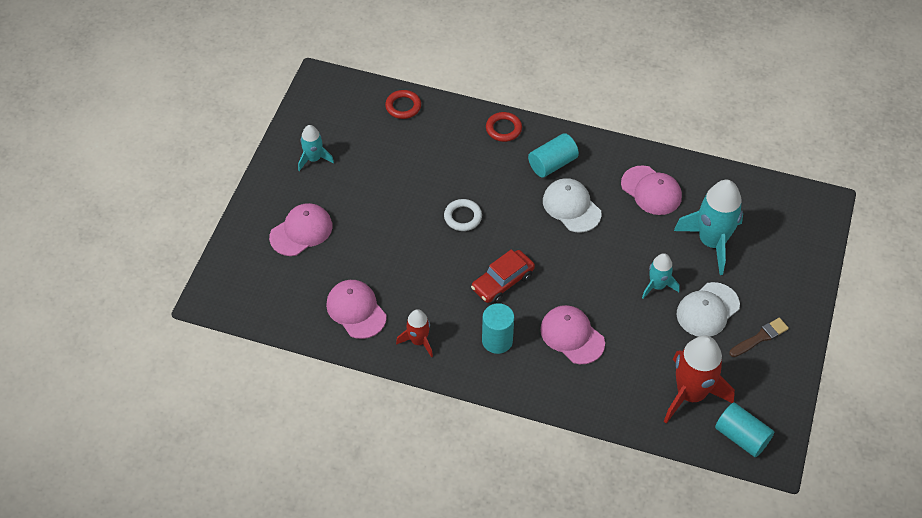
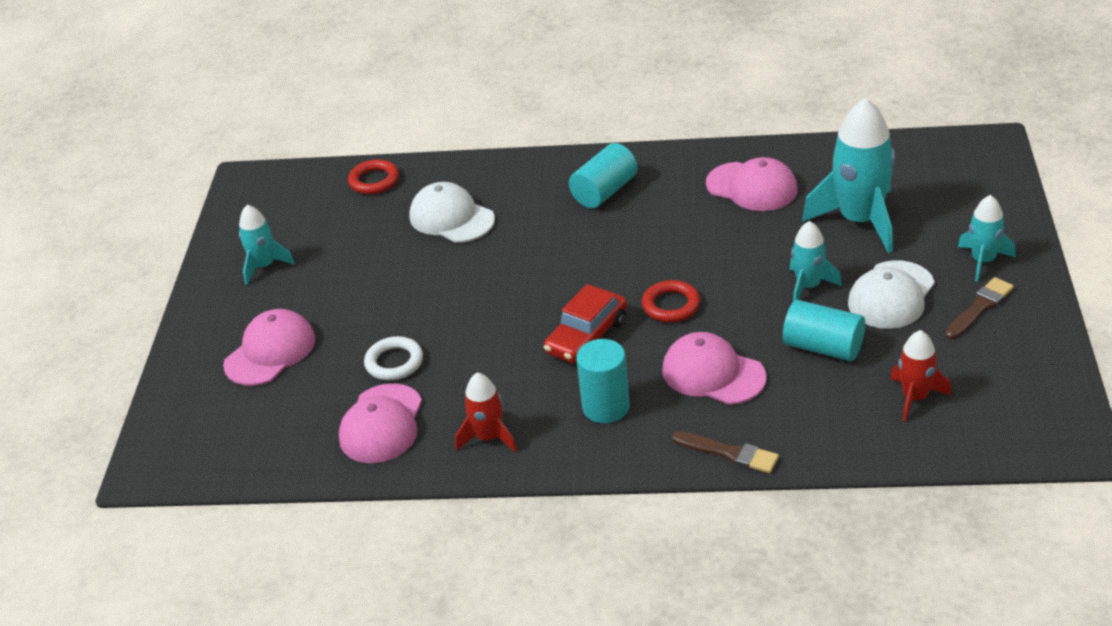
camera: 10 degrees left, 15 degrees down
pink cap [326,280,387,339] -> pink cap turned 120 degrees counterclockwise [339,383,422,463]
white ring [444,199,482,231] -> white ring moved to [364,336,423,381]
red ring [486,112,522,142] -> red ring moved to [642,280,700,323]
white cap [543,178,602,233] -> white cap moved to [409,182,495,243]
red rocket [664,335,735,424] -> red rocket [890,330,951,422], size x0.54
turquoise cylinder [715,403,774,457] -> turquoise cylinder moved to [783,300,865,361]
none -> brown brush [672,431,779,473]
none -> turquoise rocket [958,195,1016,282]

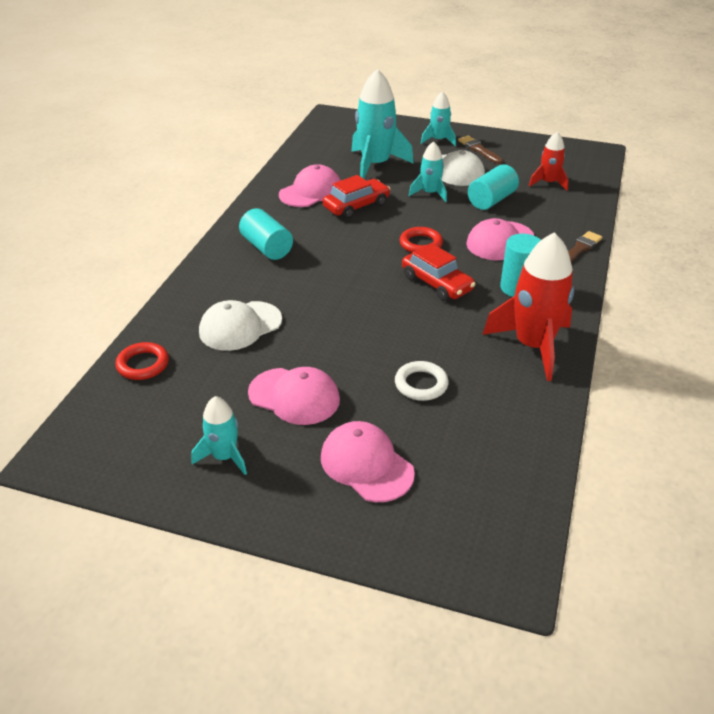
camera: 80 degrees left, 0 degrees up
pink cap [339,383,422,463] -> pink cap moved to [248,367,340,425]
red rocket [455,372,517,452] -> red rocket [482,232,574,381], size x1.84
none -> red car [323,175,390,219]

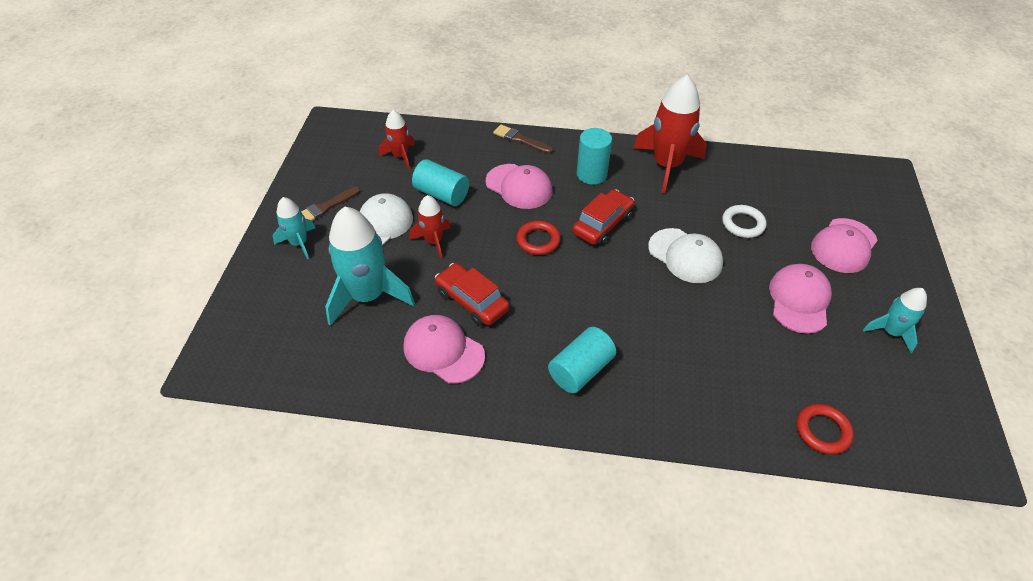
camera: 100 degrees left, 10 degrees up
white cap [199,300,282,351] -> white cap moved to [648,228,723,283]
turquoise rocket [409,141,447,202] -> red rocket [409,195,451,259]

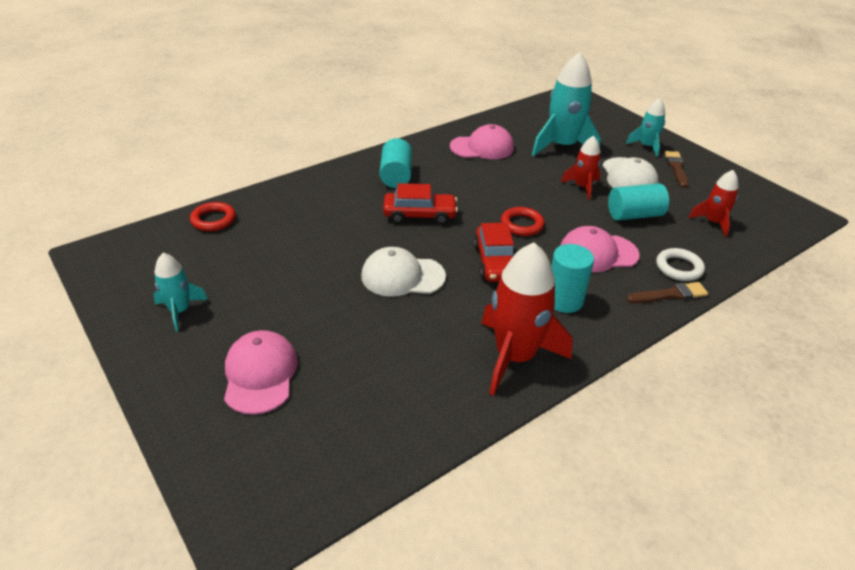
camera: 135 degrees right, 10 degrees down
red car [435,263,509,326] -> red car moved to [383,183,458,225]
white ring [722,205,767,238] -> white ring moved to [656,248,705,281]
pink cap [769,264,832,334] -> none

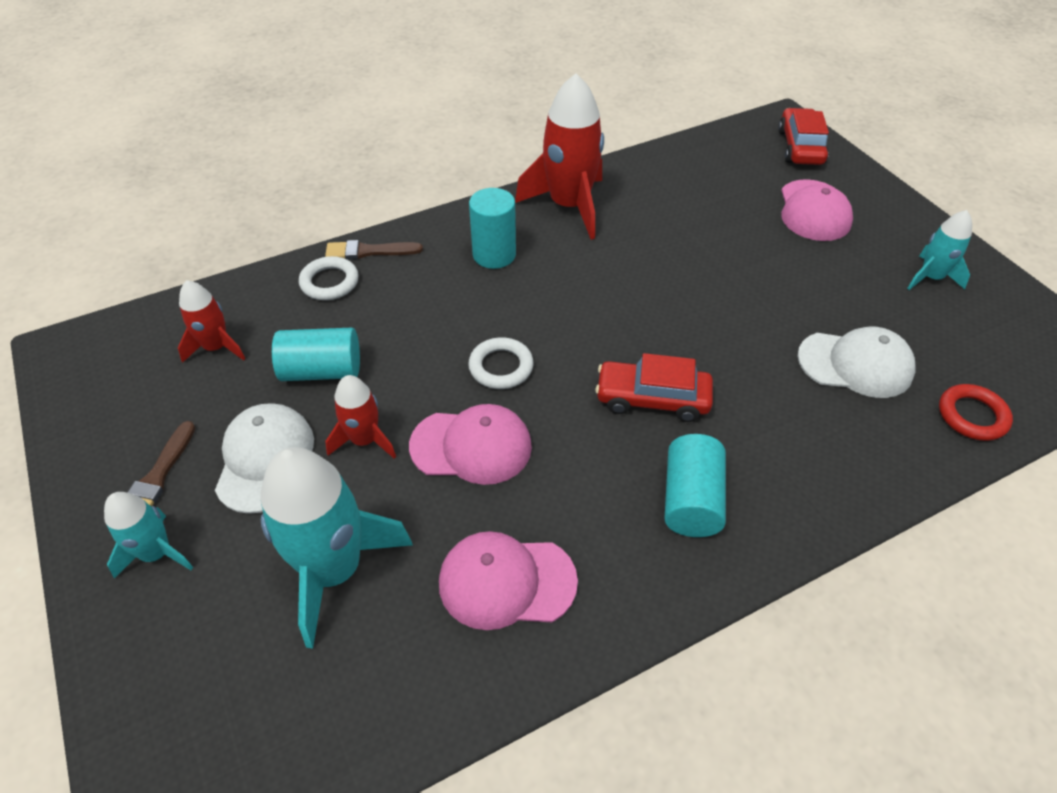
camera: 170 degrees left, 10 degrees up
white cap [361,247,446,297] -> white cap moved to [797,326,915,398]
red car [474,223,514,282] -> red car moved to [778,108,829,165]
red ring [501,207,545,236] -> white ring [468,337,533,389]
pink cap [560,226,640,272] -> pink cap moved to [409,404,532,485]

